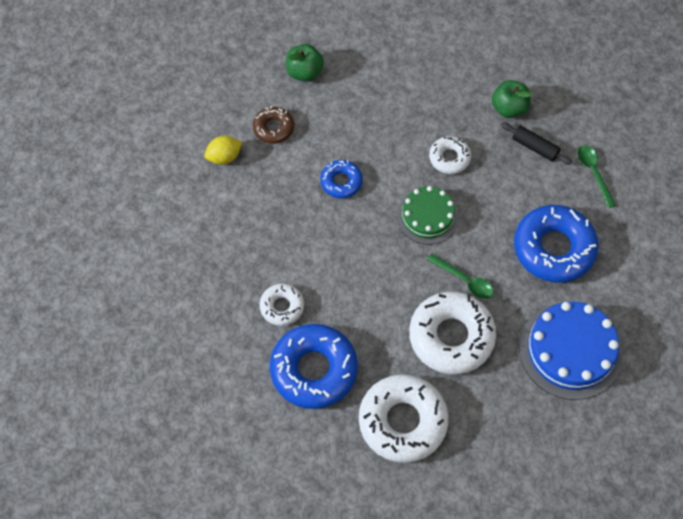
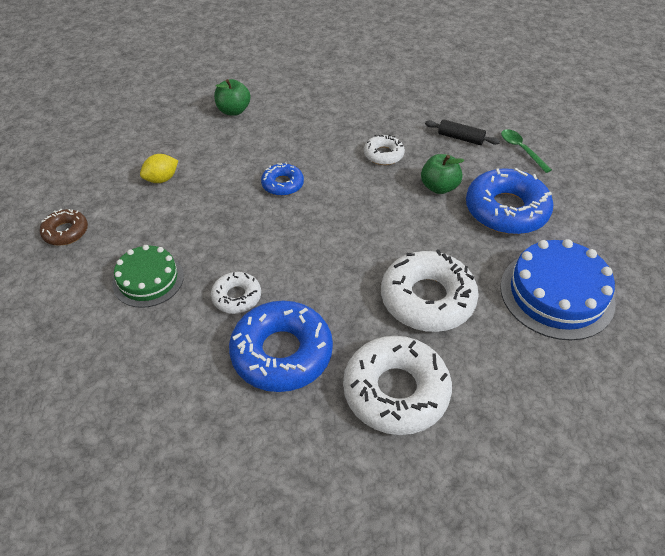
camera: 10 degrees left, 15 degrees down
brown donut [253,106,294,144] -> brown donut moved to [40,209,88,246]
green cake [397,186,459,245] -> green cake moved to [112,245,184,308]
green spoon [427,253,494,299] -> none
green apple [492,80,531,118] -> green apple moved to [421,154,464,194]

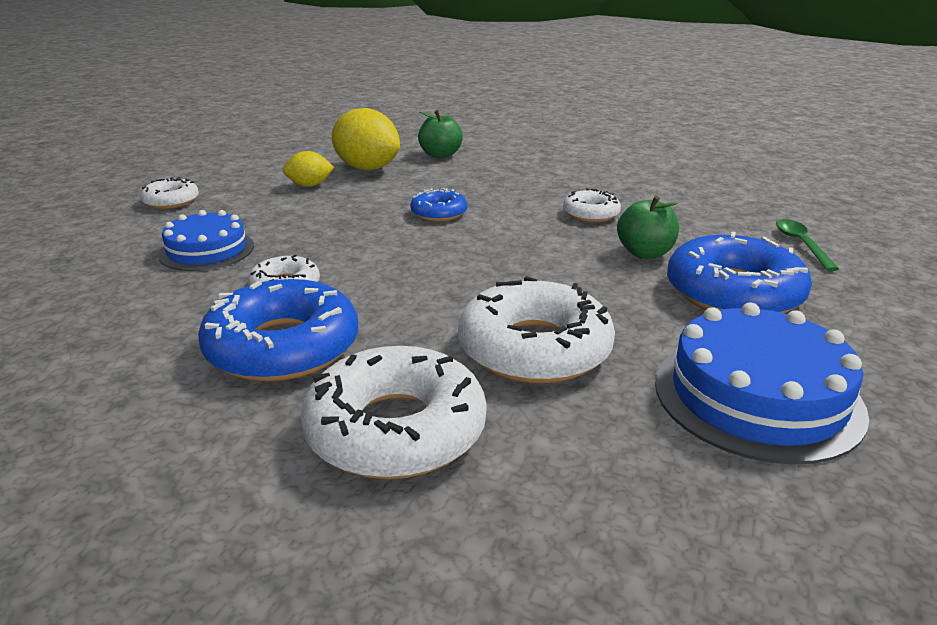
camera: 25 degrees right, 20 degrees down
brown donut [40,209,88,246] -> white donut [140,177,199,209]
green cake [112,245,184,308] -> blue cake [158,210,254,271]
black rolling pin [425,119,500,145] -> none
none -> yellow lemon [332,108,400,170]

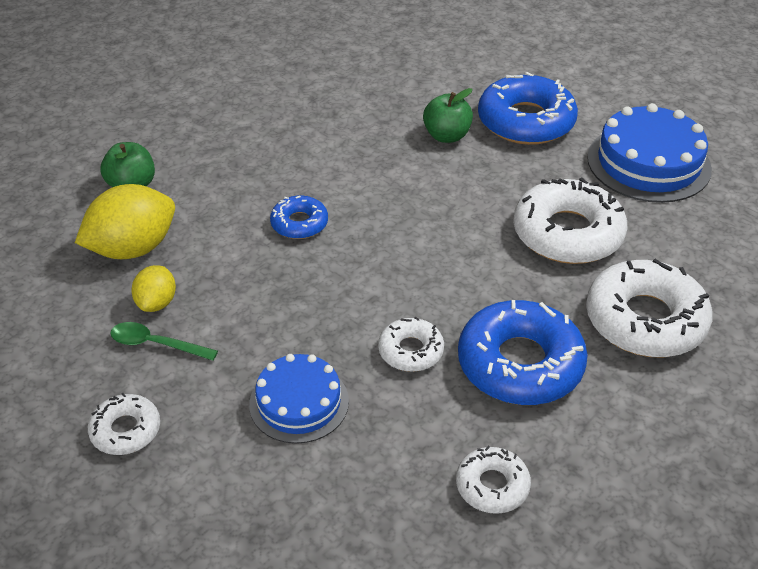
camera: 70 degrees left, 15 degrees up
white donut [563,188,621,222] -> white donut moved to [456,446,531,514]
green spoon [776,219,839,271] -> green spoon moved to [110,322,218,361]

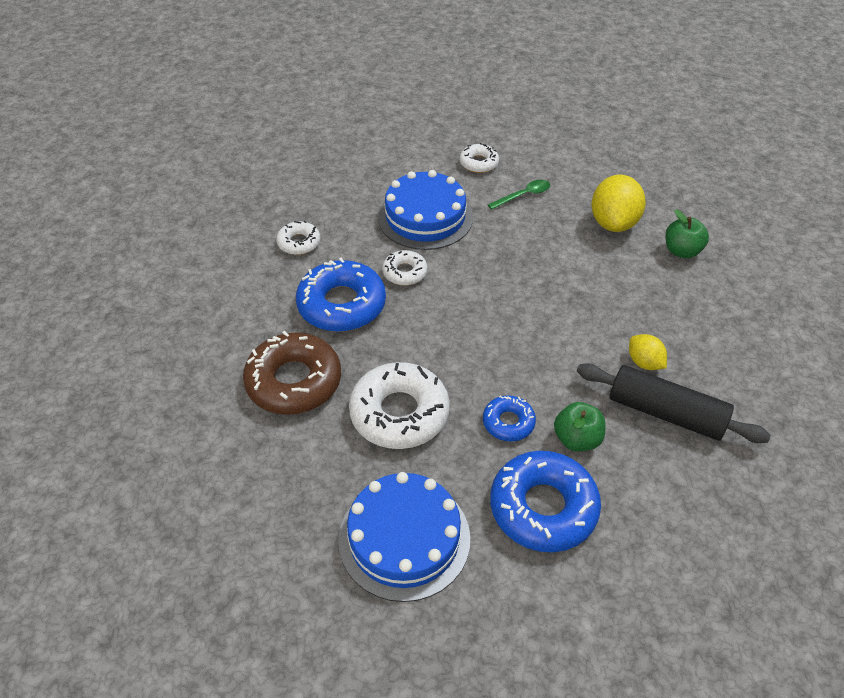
camera: 135 degrees right, 5 degrees up
yellow lemon [132,265,176,312] -> yellow lemon moved to [629,334,667,370]
blue cake [249,354,349,444] -> blue cake [378,170,473,250], size x1.56
blue donut [270,195,328,239] -> blue donut moved to [483,395,536,442]
white donut [586,259,712,357] -> brown donut [243,331,341,415]
none -> black rolling pin [577,363,771,443]

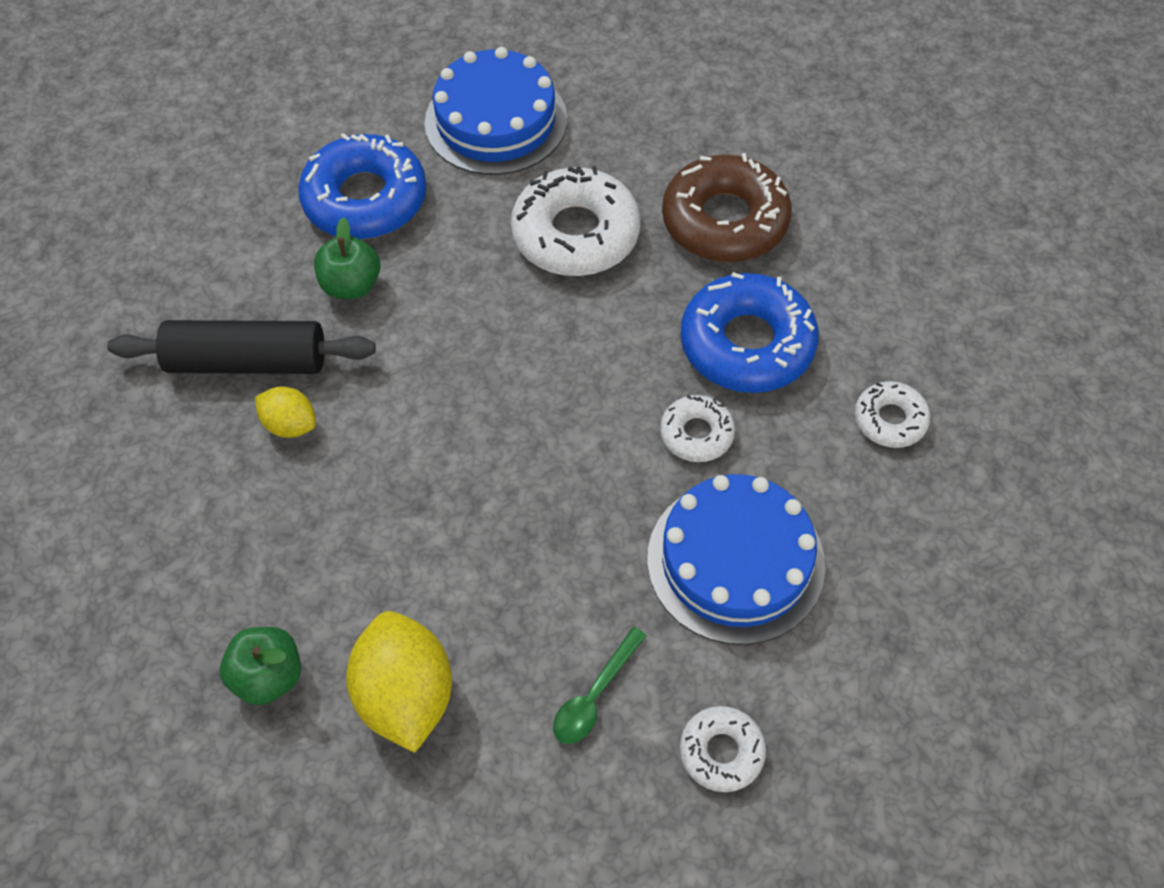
camera: 155 degrees right, 10 degrees up
blue donut [483,395,536,442] -> none

